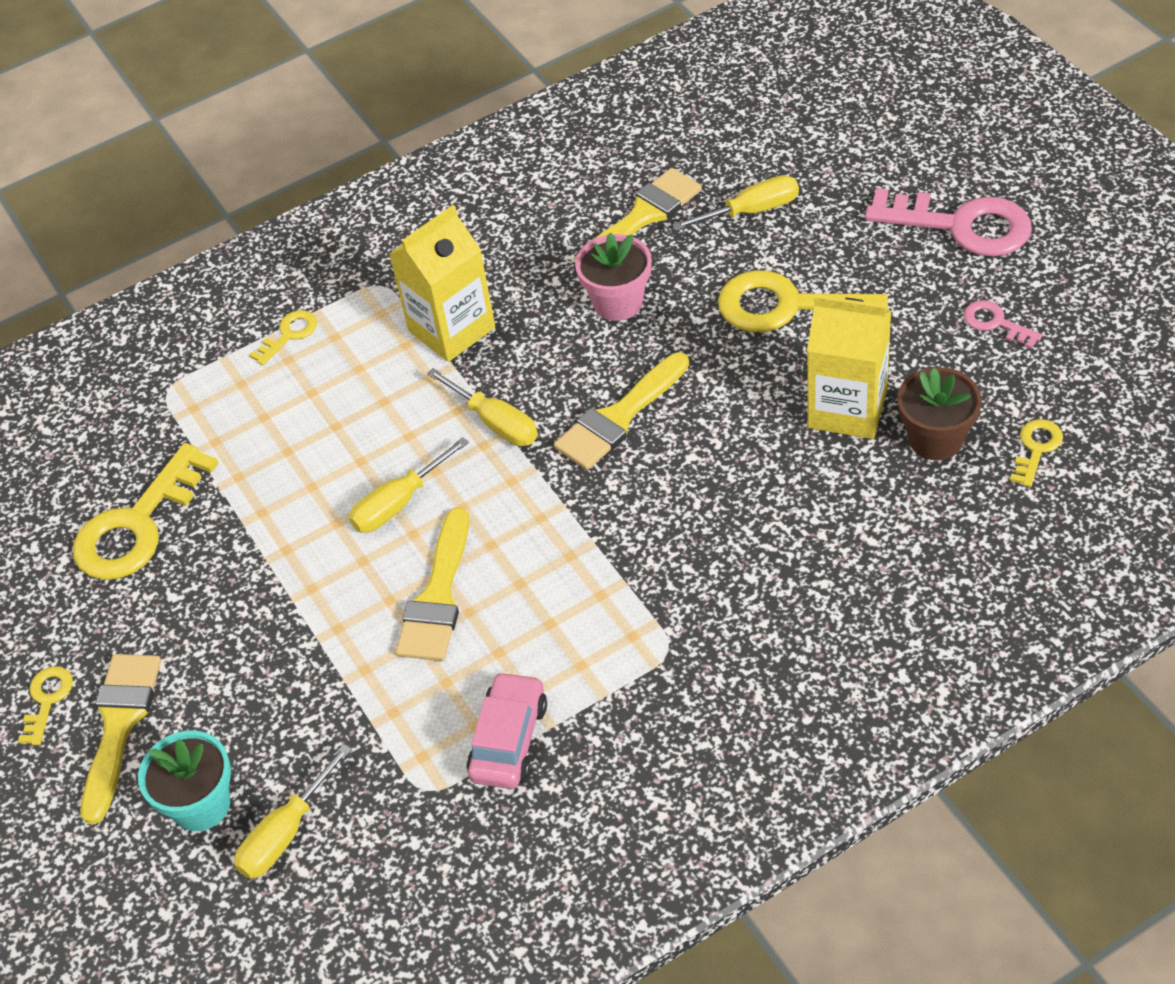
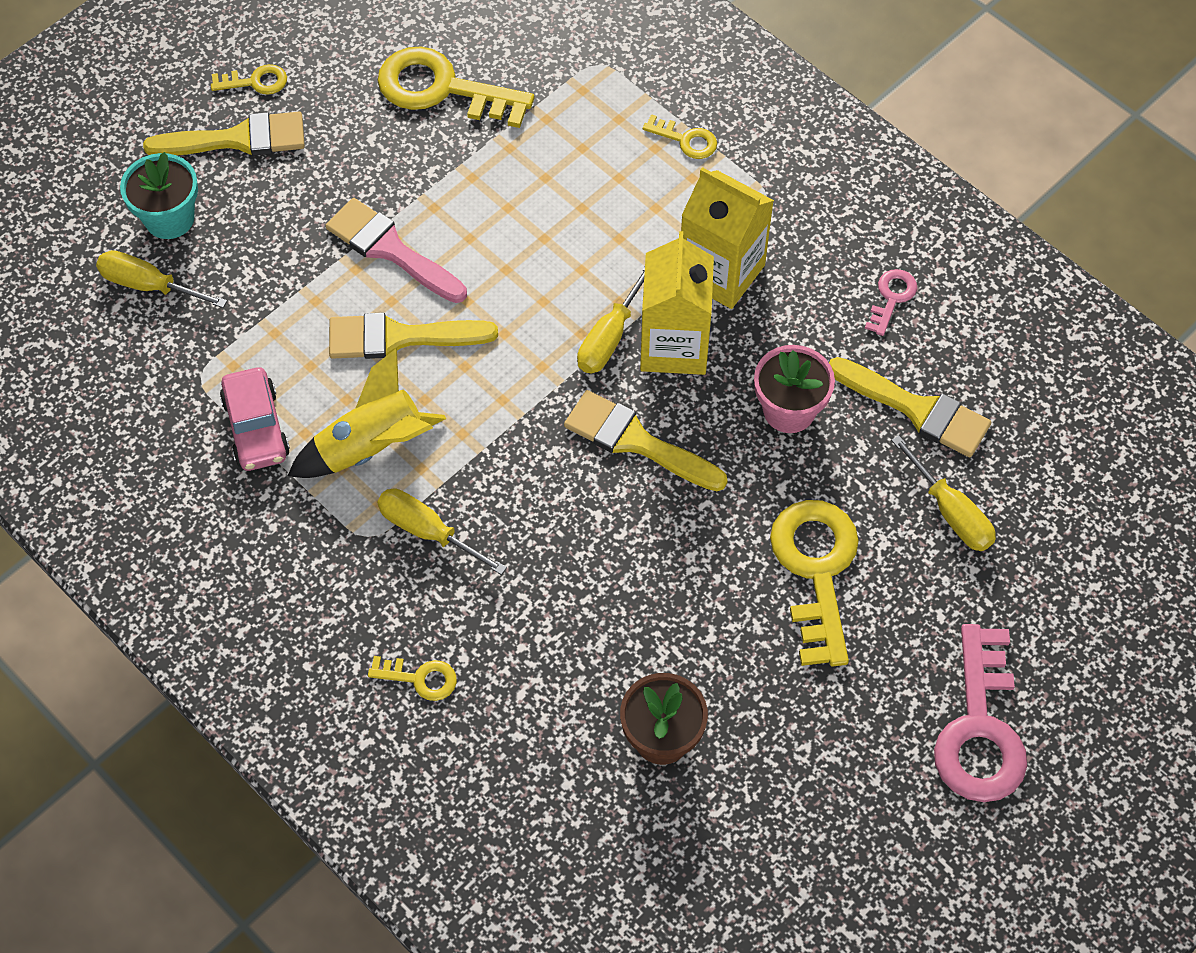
camera: 70 degrees right, 10 degrees up
yellow screwdriver [349,437,469,533] -> yellow screwdriver moved to [377,489,507,575]
pink car [467,671,547,789] -> pink car turned 75 degrees clockwise [220,367,290,471]
yellow carton [807,295,891,439] -> yellow carton moved to [640,231,714,375]
pink key [964,300,1043,349] -> pink key moved to [865,269,917,336]
yellow key [1010,419,1063,487] -> yellow key moved to [368,656,457,701]
none -> yellow rocket [288,348,446,478]
none -> pink brush [325,198,467,303]

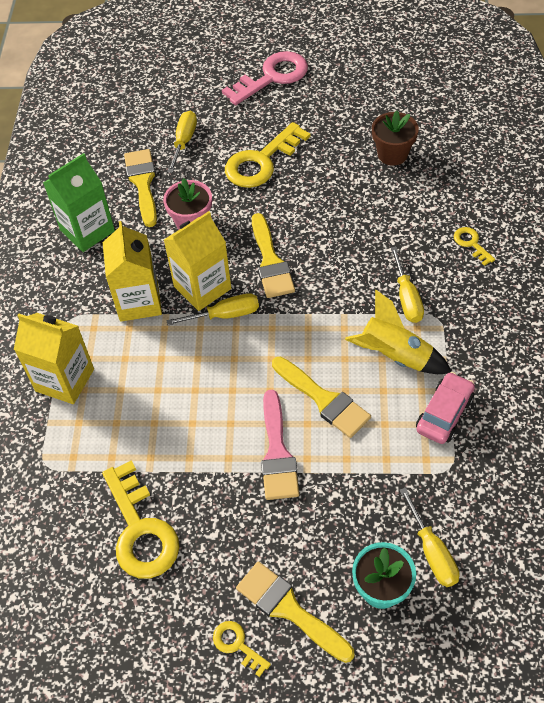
camera: 130 degrees left, 5 degrees down
yellow key [643,114,717,159] -> yellow carton [14,313,94,404]
pink key [865,269,917,336] -> green carton [43,153,115,252]

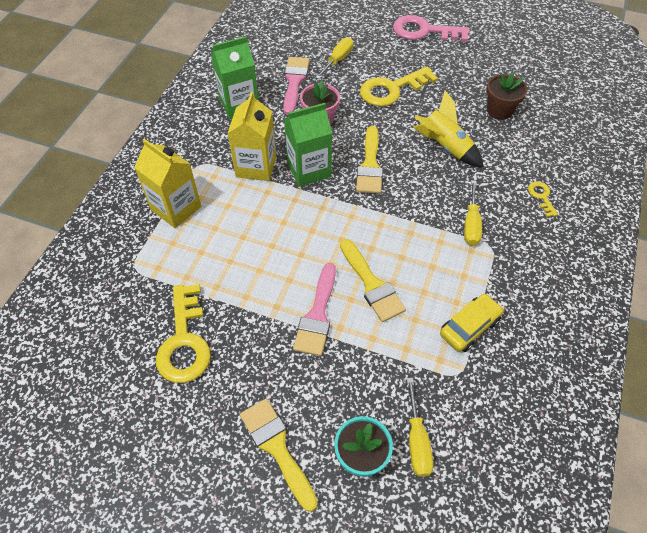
camera: 15 degrees right, 0 degrees up
yellow brush [124,149,157,227] -> pink brush [283,57,310,115]
yellow carton [164,211,231,311] -> green carton [284,103,332,187]
yellow screwdriver [166,293,259,325] -> none
yellow key [213,621,271,677] -> none
pink key [222,51,308,105] -> pink key turned 150 degrees counterclockwise [393,15,470,42]
yellow rocket [345,289,451,374] -> yellow rocket moved to [413,91,484,168]
pink car [416,372,475,444] -> yellow car [440,294,504,352]

